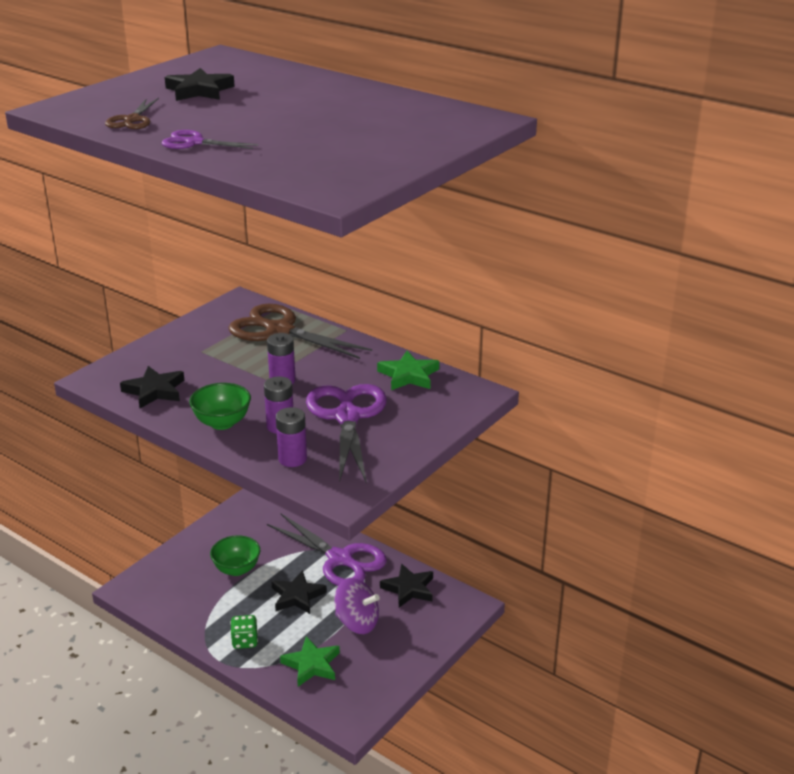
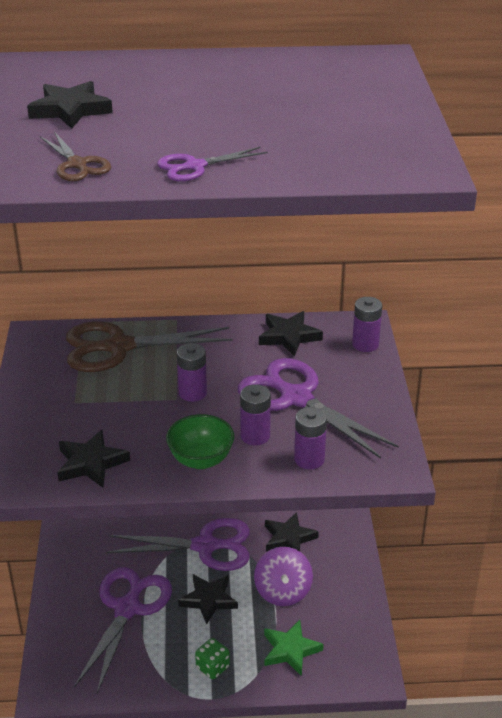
camera: 40 degrees left, 5 degrees up
green bowl [210,535,260,576] -> purple scissors [74,567,172,693]
purple spinning top [334,578,380,634] -> purple spinning top turned 105 degrees clockwise [254,547,313,606]
green star [377,351,439,390] -> black star [259,311,323,357]
none -> purple battery [352,297,382,352]

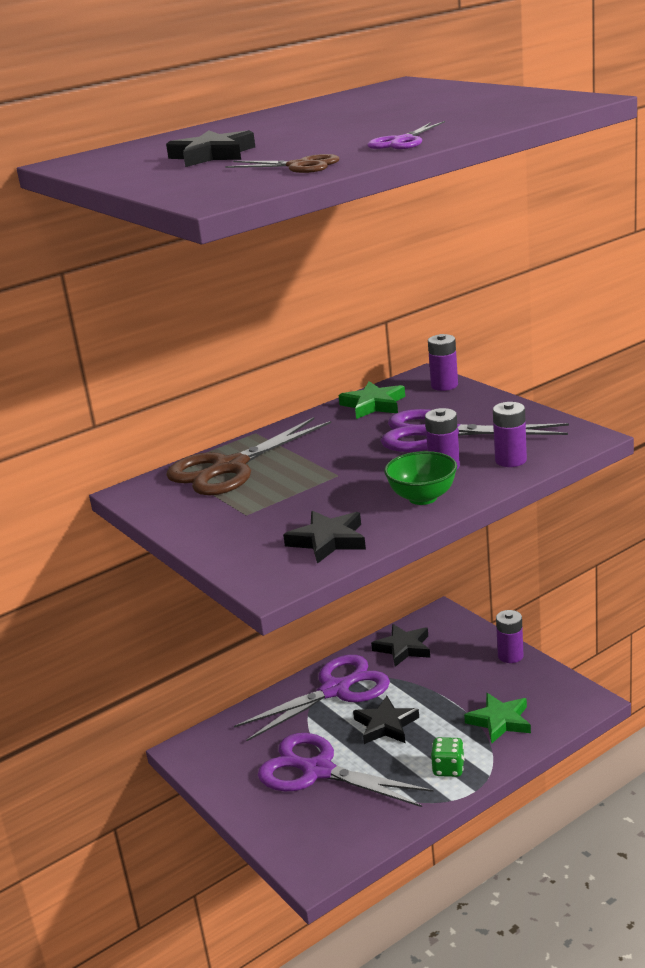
camera: 30 degrees left, 10 degrees down
purple scissors [74,567,172,693] -> purple scissors turned 45 degrees counterclockwise [258,733,433,807]
purple battery [177,343,207,402] -> purple battery moved to [496,610,524,663]
purple spinning top [254,547,313,606] -> none
black star [259,311,323,357] -> green star [339,381,405,419]

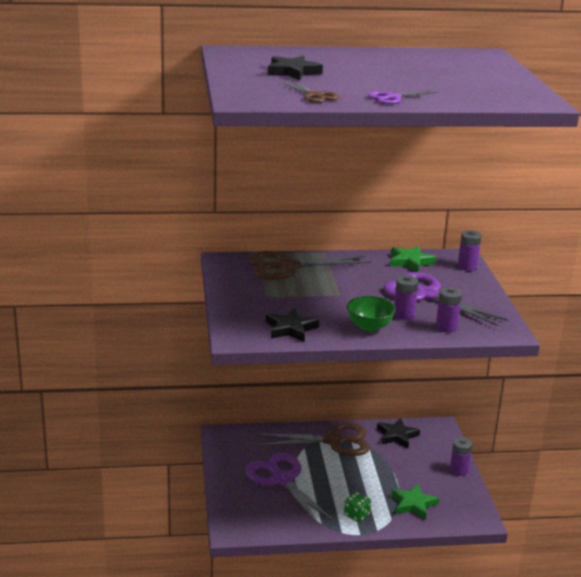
camera: 25 degrees right, 0 degrees up
purple scissors [234,655,390,741] -> brown scissors [257,422,370,456]
black star [353,696,419,744] -> none

